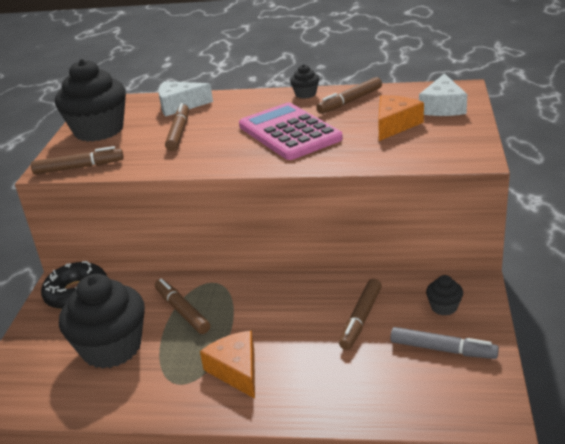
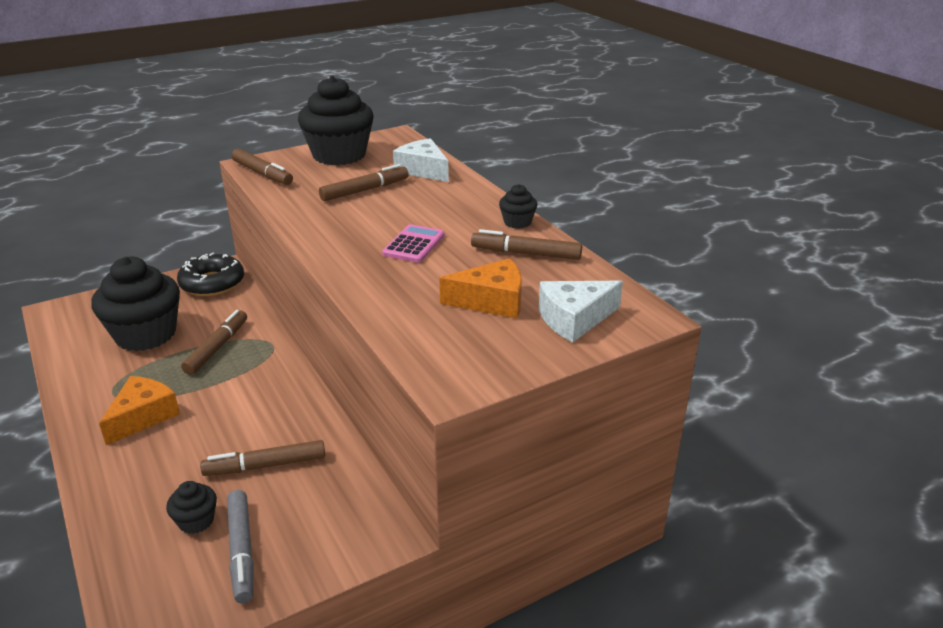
camera: 50 degrees right, 0 degrees up
pink calculator [239,103,343,160] -> pink calculator [382,224,445,263], size x0.52
black cupcake [426,275,463,315] -> black cupcake moved to [166,481,217,534]

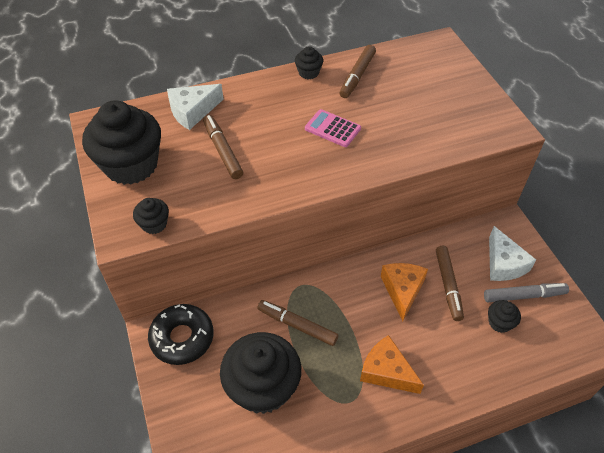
camera: 80 degrees left, 20 degrees up
brown marker [232,149,293,185] -> black cupcake [133,198,169,234]
orange cheese [439,258,522,319] -> orange cheese moved to [381,263,428,321]
white cheese [539,281,623,342] -> white cheese moved to [489,226,536,281]

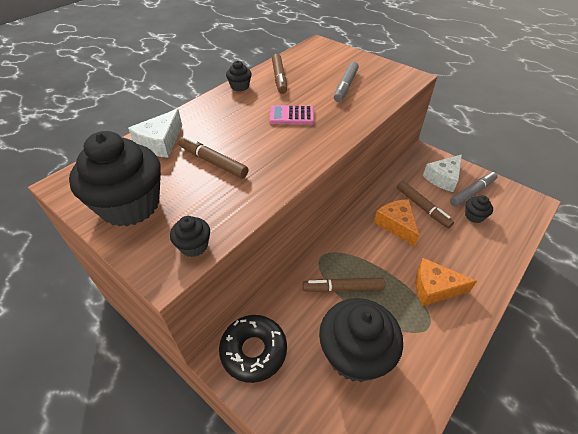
camera: 30 degrees left, 5 degrees down
white cheese [489,226,536,281] -> white cheese turned 90 degrees clockwise [423,154,462,192]
none -> grey marker [334,62,359,102]

